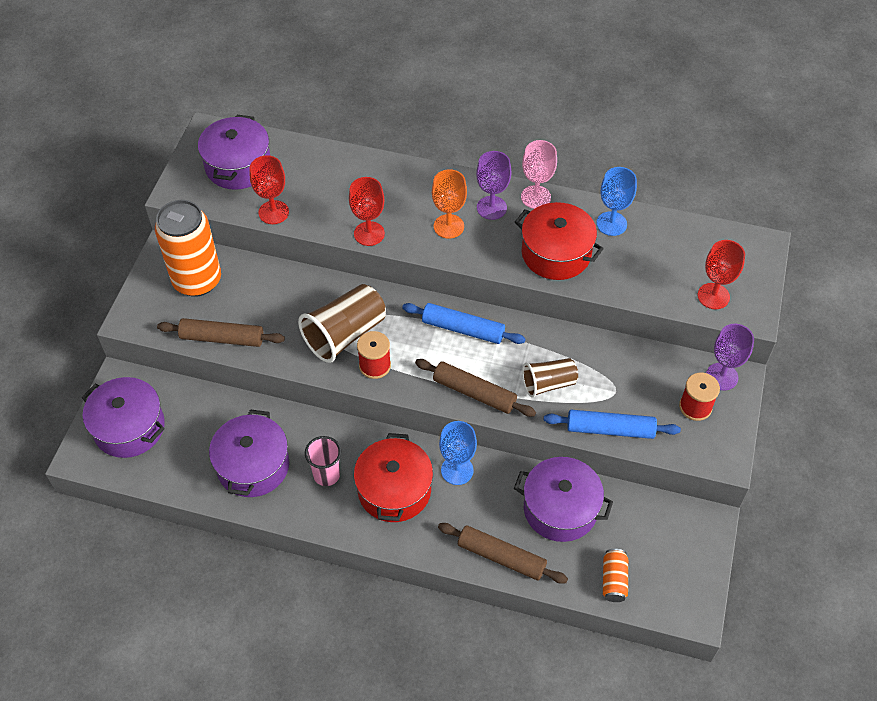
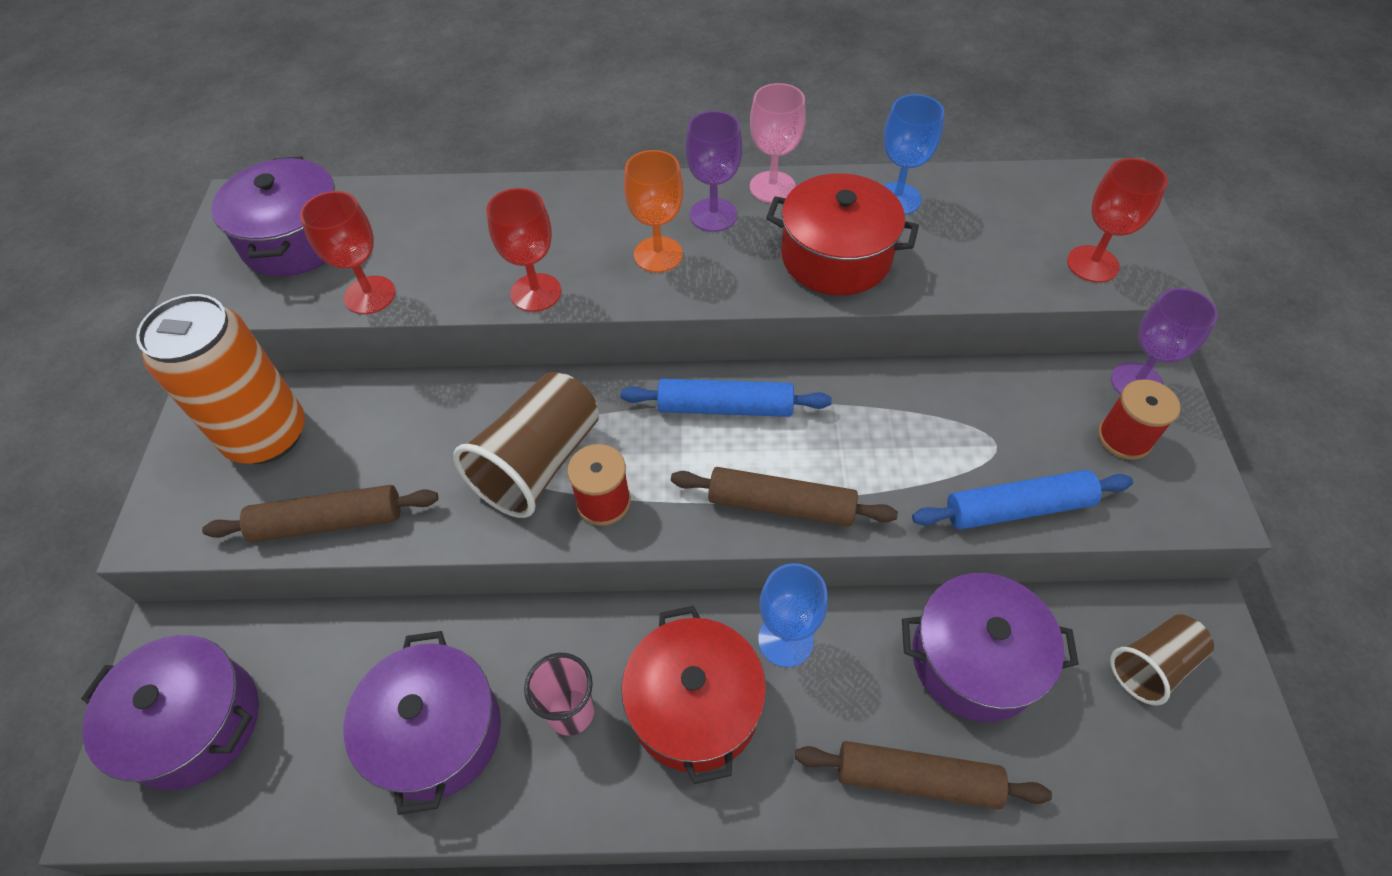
camera: 15 degrees left, 0 degrees up
brown cup [522,358,578,398] -> brown cup moved to [1110,614,1214,705]
orange can [603,549,628,602] -> none

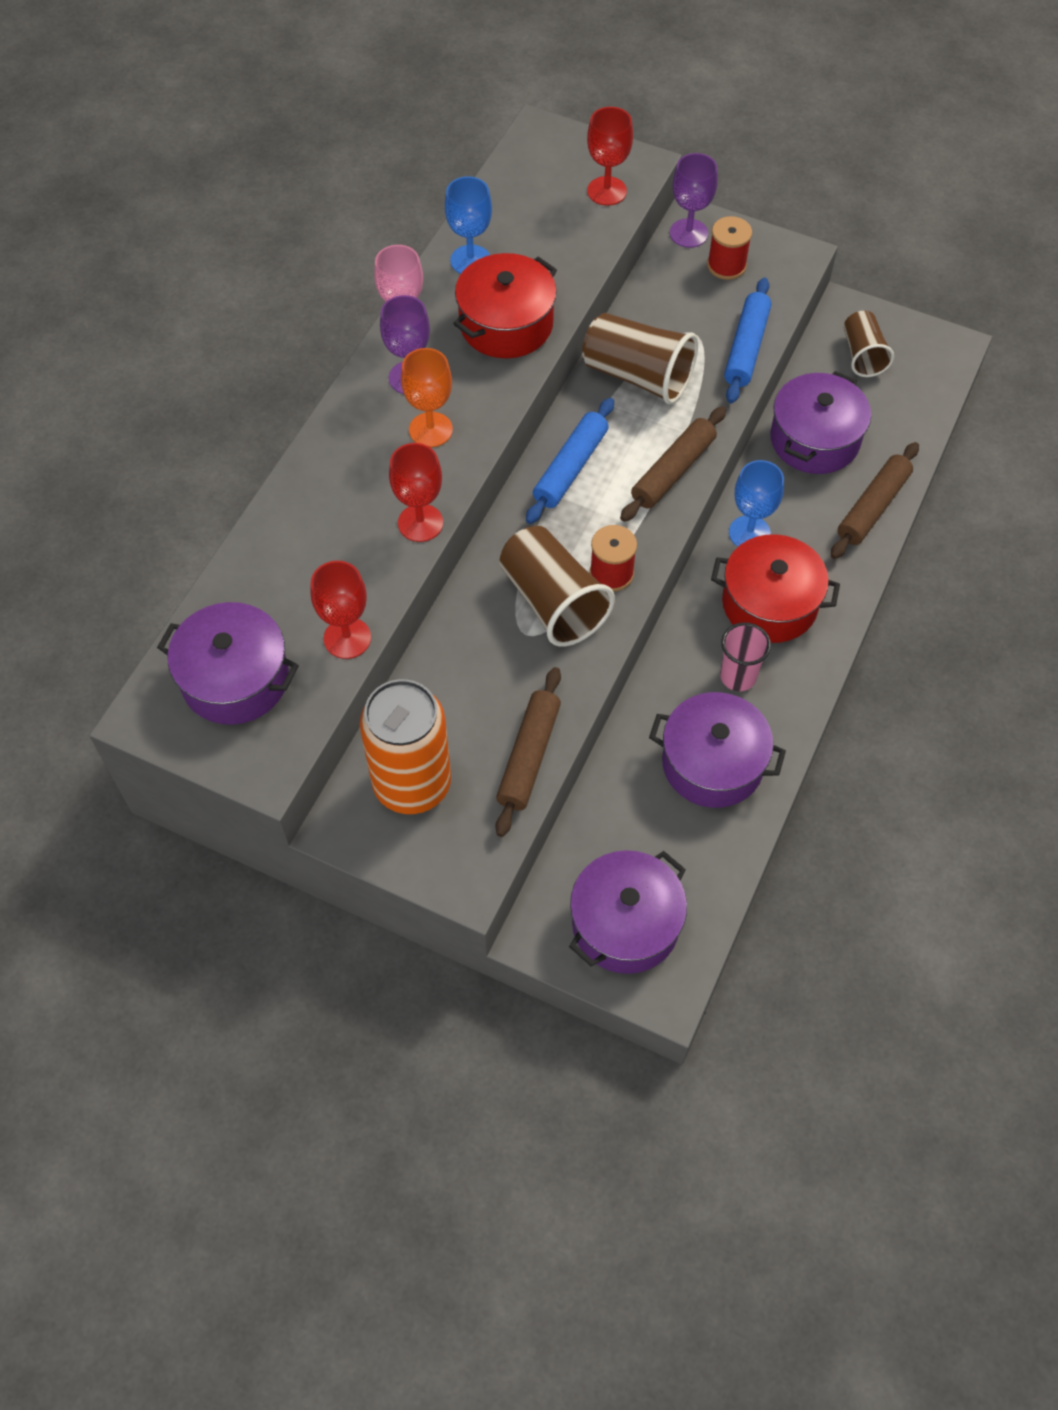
camera: 65 degrees left, 5 degrees up
none -> brown cup [582,313,698,405]

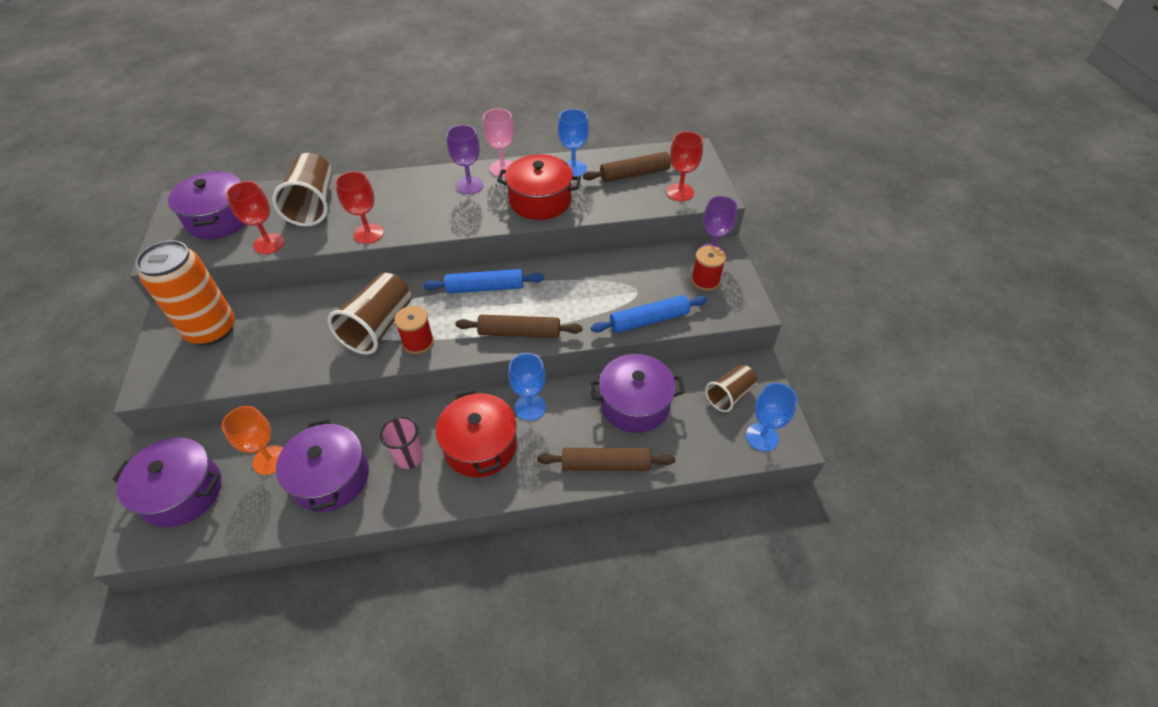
camera: 55 degrees right, 10 degrees down
orange goblet [401,348,453,447] -> orange goblet moved to [222,406,283,475]
brown rolling pin [495,667,561,837] -> brown rolling pin moved to [583,152,671,182]
brown cup [582,313,698,405] -> brown cup moved to [272,153,332,226]
none -> blue goblet [746,383,798,451]

